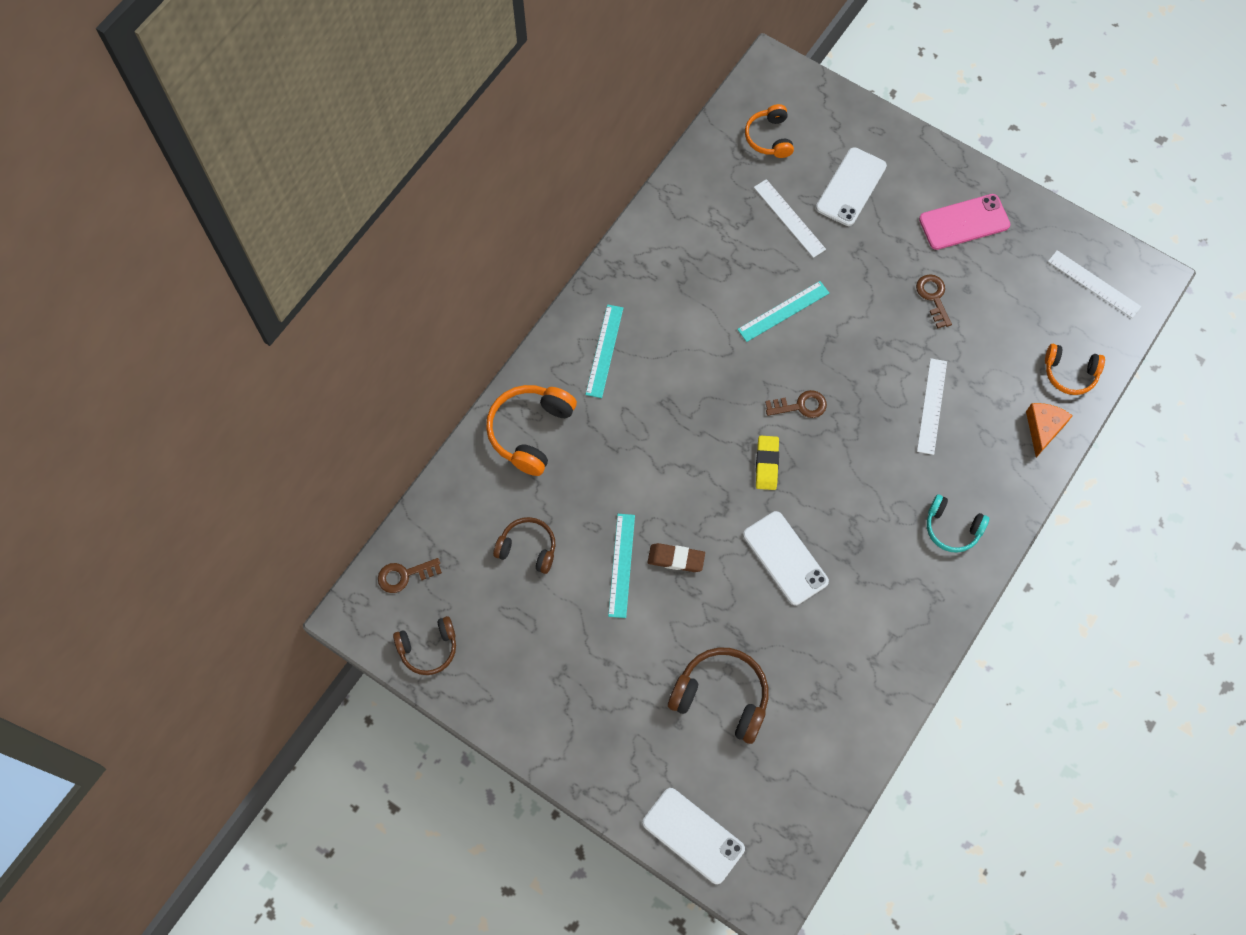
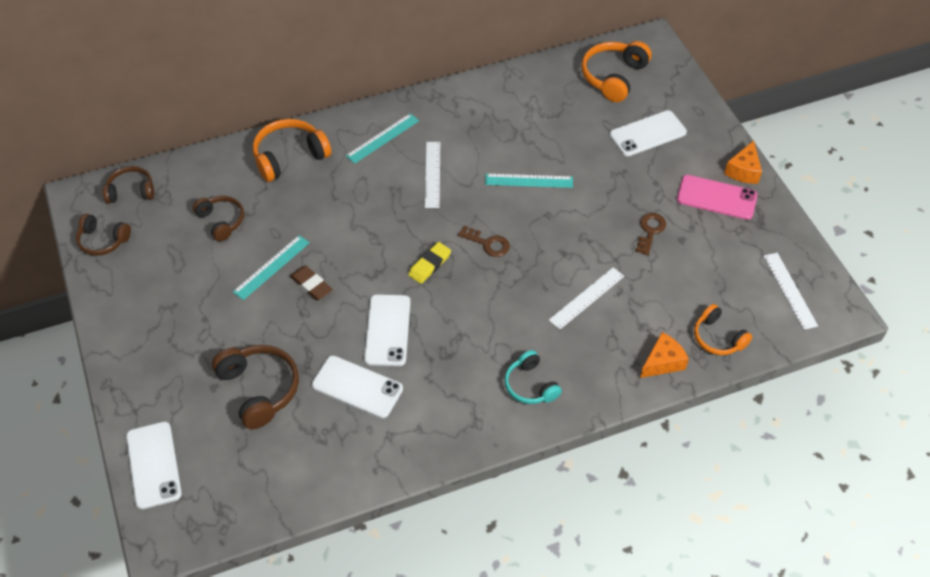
camera: 35 degrees right, 15 degrees down
brown key [378,558,442,593] -> brown headphones [103,166,154,203]
orange headphones [745,104,794,158] -> orange headphones [581,41,652,102], size x1.55
white ruler [754,179,826,258] -> white ruler moved to [425,142,440,208]
none -> white phone [312,355,403,418]
none -> orange cheese [724,141,762,184]

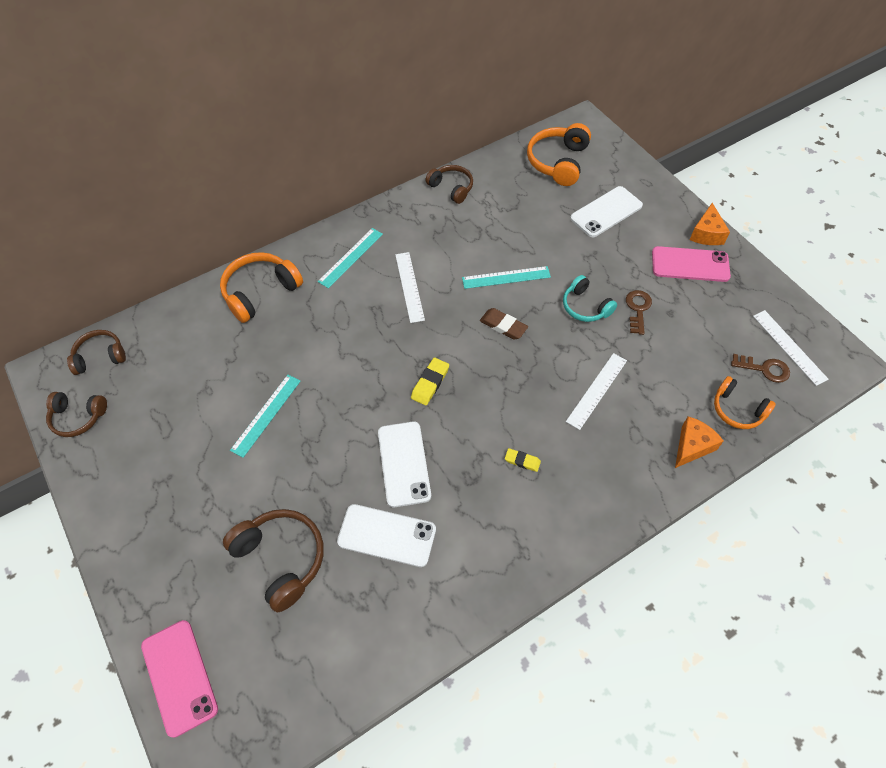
camera: 10 degrees left, 5 degrees up
white phone [126,421,182,509] -> pink phone [141,620,218,738]
brown headphones [193,196,244,241] -> brown headphones moved to [426,165,473,204]
brown eraser [290,265,333,300] -> brown eraser moved to [480,308,528,340]
brown key [458,225,510,257] -> brown key moved to [731,354,790,383]
turquoise headphones [504,350,562,404] -> turquoise headphones moved to [563,275,617,322]
none -> yellow eraser [505,448,541,472]

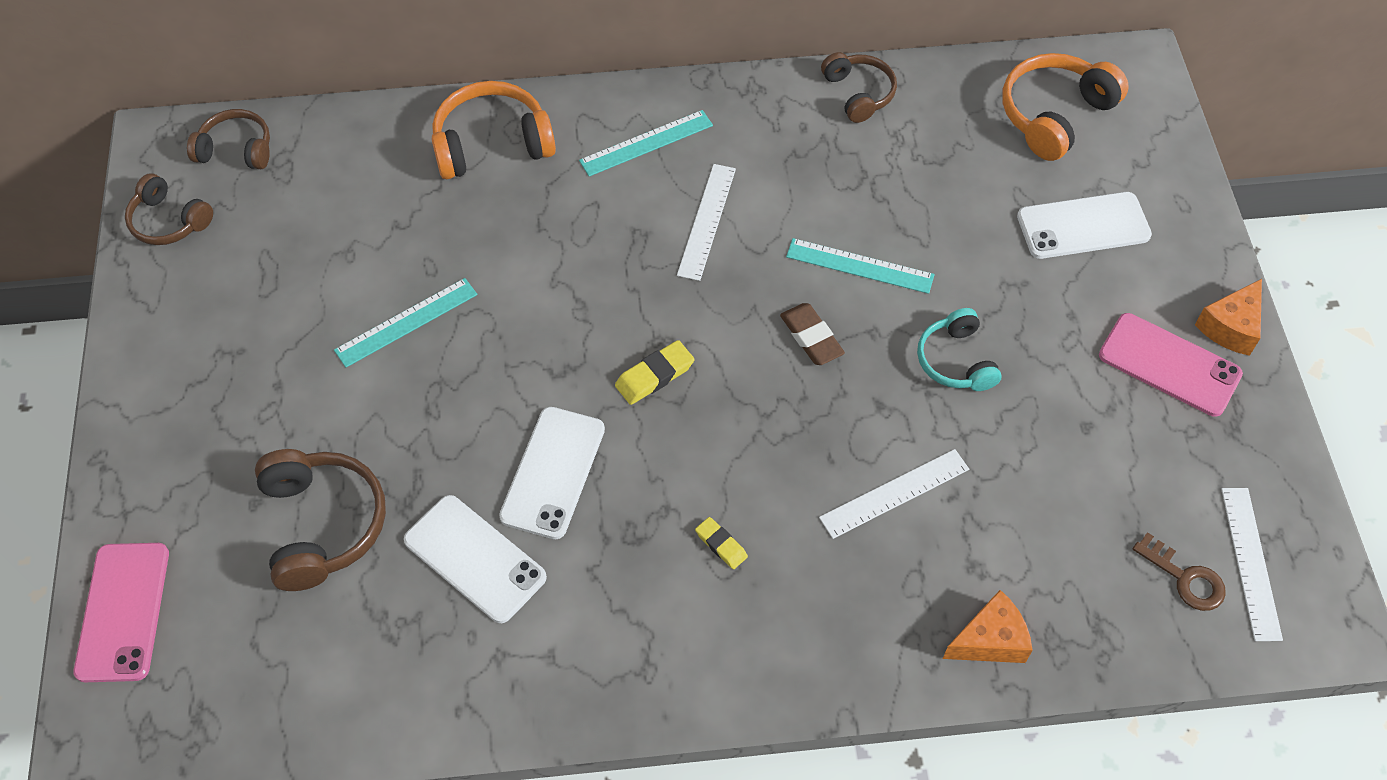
camera: 25 degrees right, 0 degrees up
brown key [626,290,652,335] -> none
orange headphones [714,376,776,429] -> none

